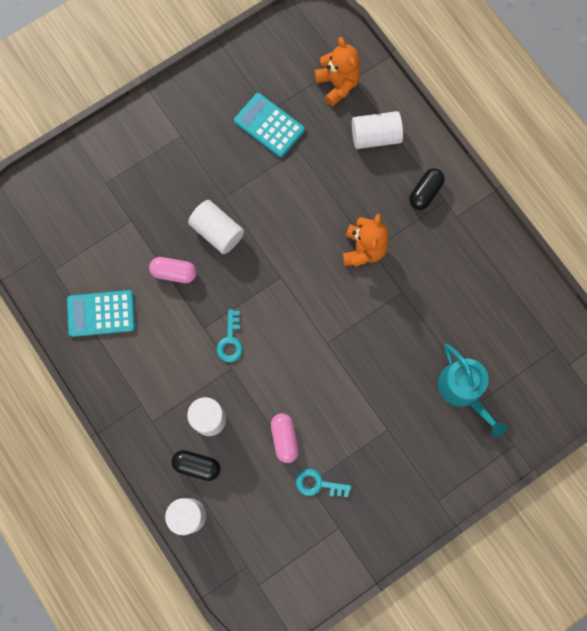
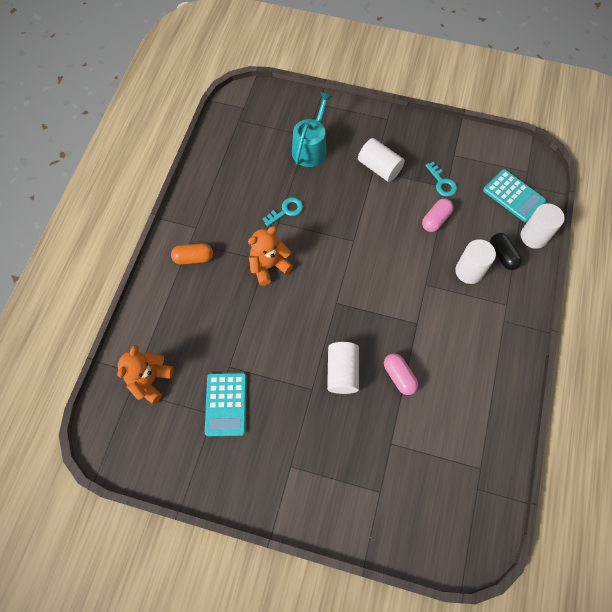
camera: 130 degrees left, 10 degrees down
turquoise calculator [67,290,135,337] -> turquoise calculator moved to [483,169,546,222]
turquoise key [217,309,243,362] -> turquoise key moved to [263,197,303,227]
white cylinder [352,111,403,149] -> white cylinder moved to [358,138,405,182]
black capsule [409,168,445,210] -> orange capsule [171,243,213,265]

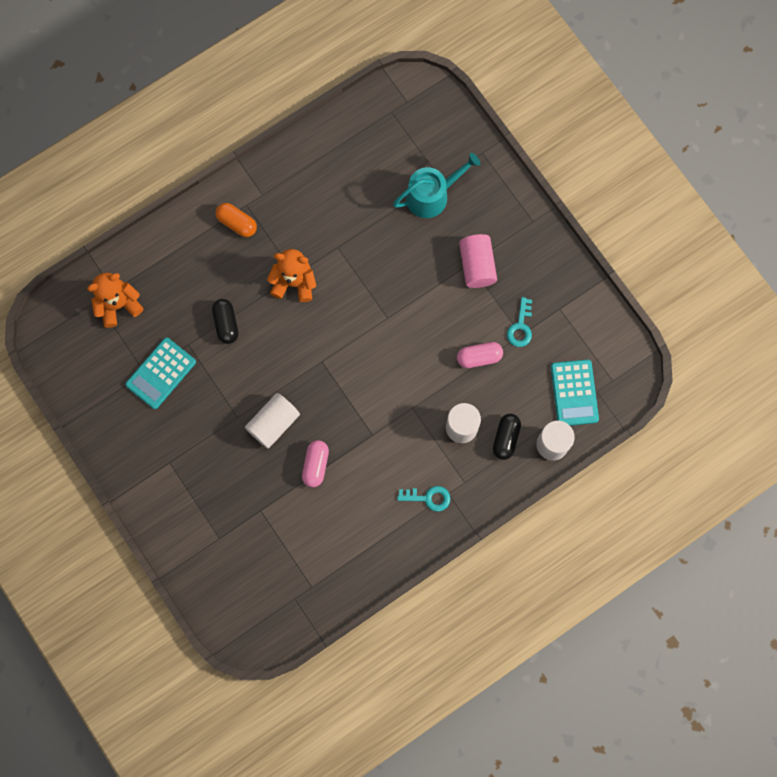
camera: 40 degrees right, 10 degrees up
turquoise key [263,197,303,227] -> turquoise key moved to [397,486,450,512]
white cylinder [358,138,405,182] -> pink cylinder [459,234,497,288]
none -> black capsule [212,299,239,344]

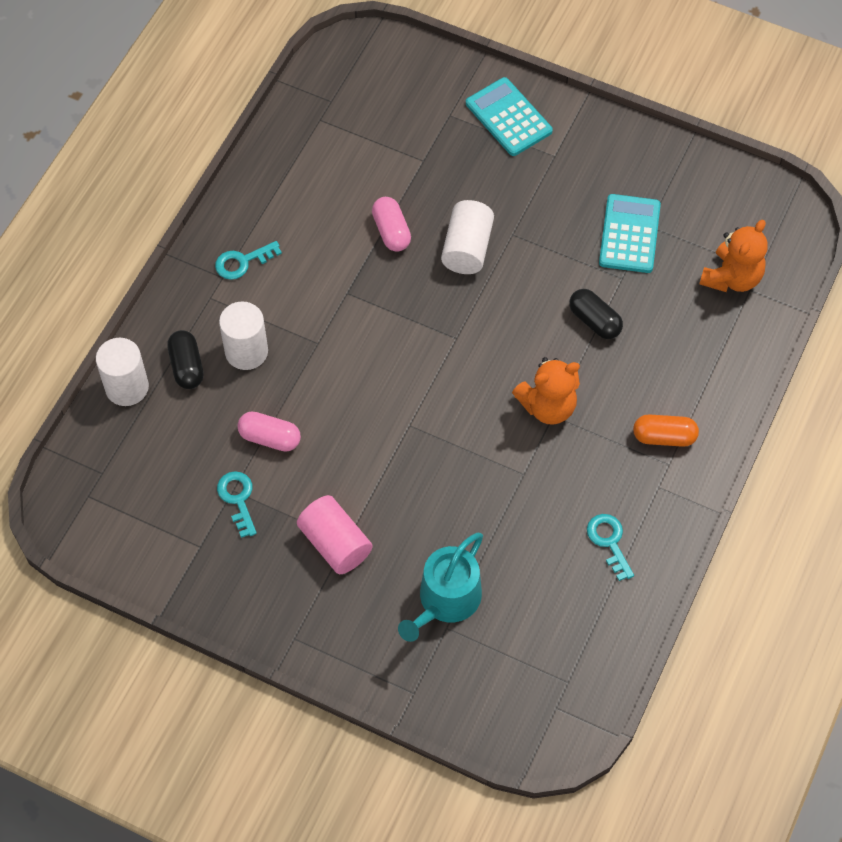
camera: 150 degrees right, 15 degrees down
pink capsule [457,342,503,368] -> pink capsule turned 60 degrees clockwise [237,412,301,451]
turquoise calculator [551,360,599,426] -> turquoise calculator moved to [466,77,553,156]
none -> turquoise key [587,514,634,581]

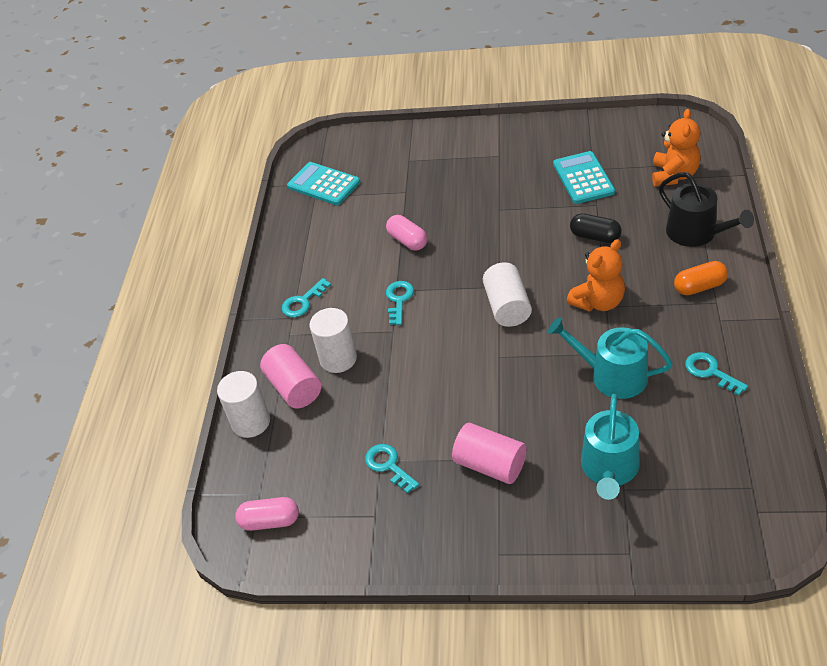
camera: 15 degrees left, 15 degrees down
black capsule [167,330,204,389] -> pink cylinder [260,344,321,408]
pink capsule [237,412,301,451] -> pink capsule moved to [235,497,299,531]
white cylinder [441,200,494,274] -> white cylinder moved to [483,262,532,327]
turquoise calculator [466,77,553,156] -> turquoise calculator moved to [287,162,360,205]
none -> turquoise key [386,281,414,325]
none -> turquoise watering can [548,318,672,399]
none -> black watering can [659,172,754,247]

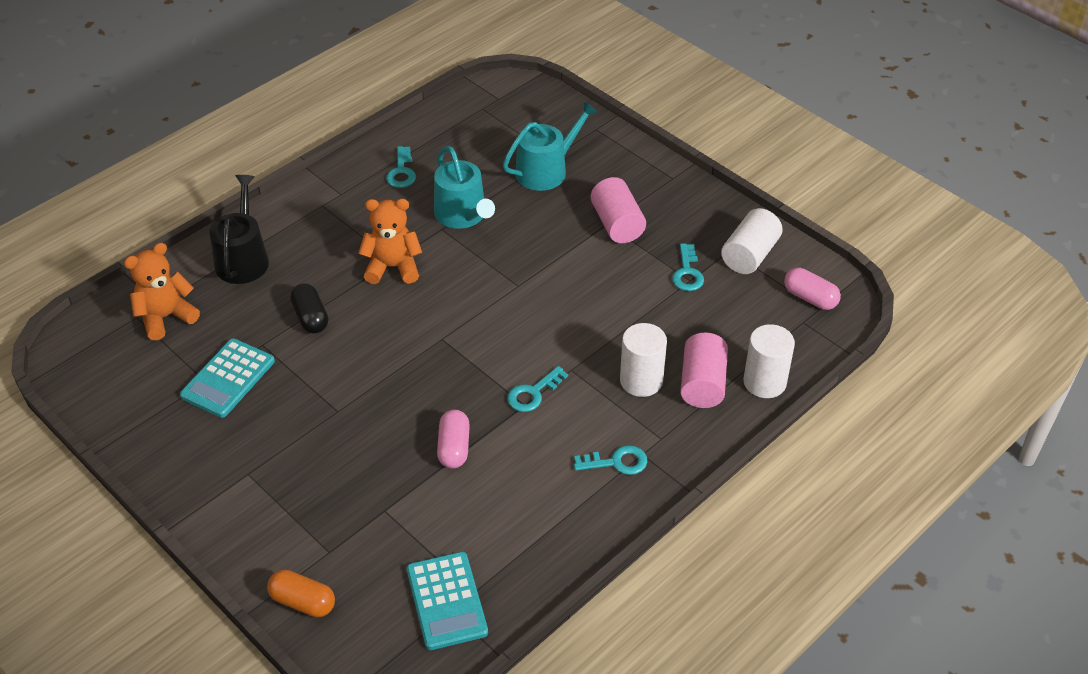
camera: 145 degrees left, 0 degrees up
white cylinder [483,262,532,327] -> white cylinder moved to [721,208,783,274]
orange capsule [674,261,728,295] -> orange capsule moved to [267,570,335,617]

